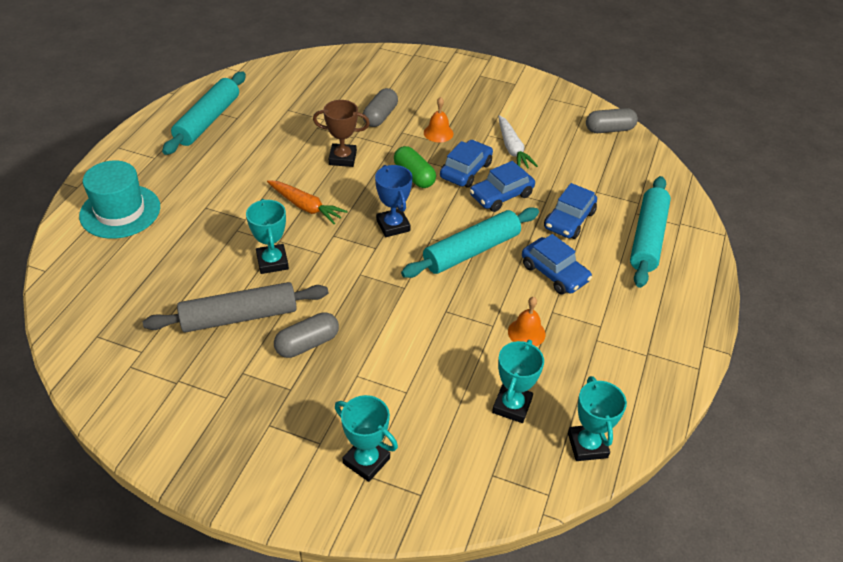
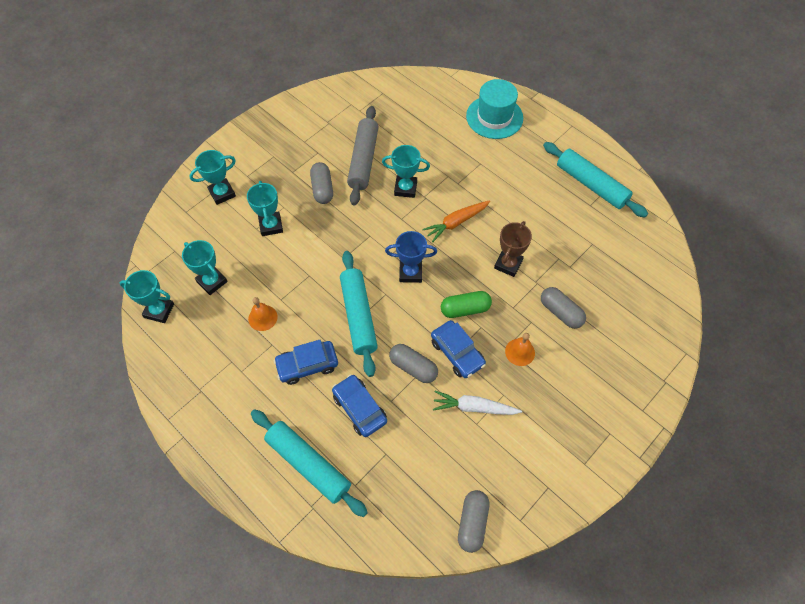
camera: 115 degrees right, 15 degrees up
blue car [470,161,535,212] -> grey capsule [389,344,438,383]
none -> turquoise trophy [247,181,283,236]

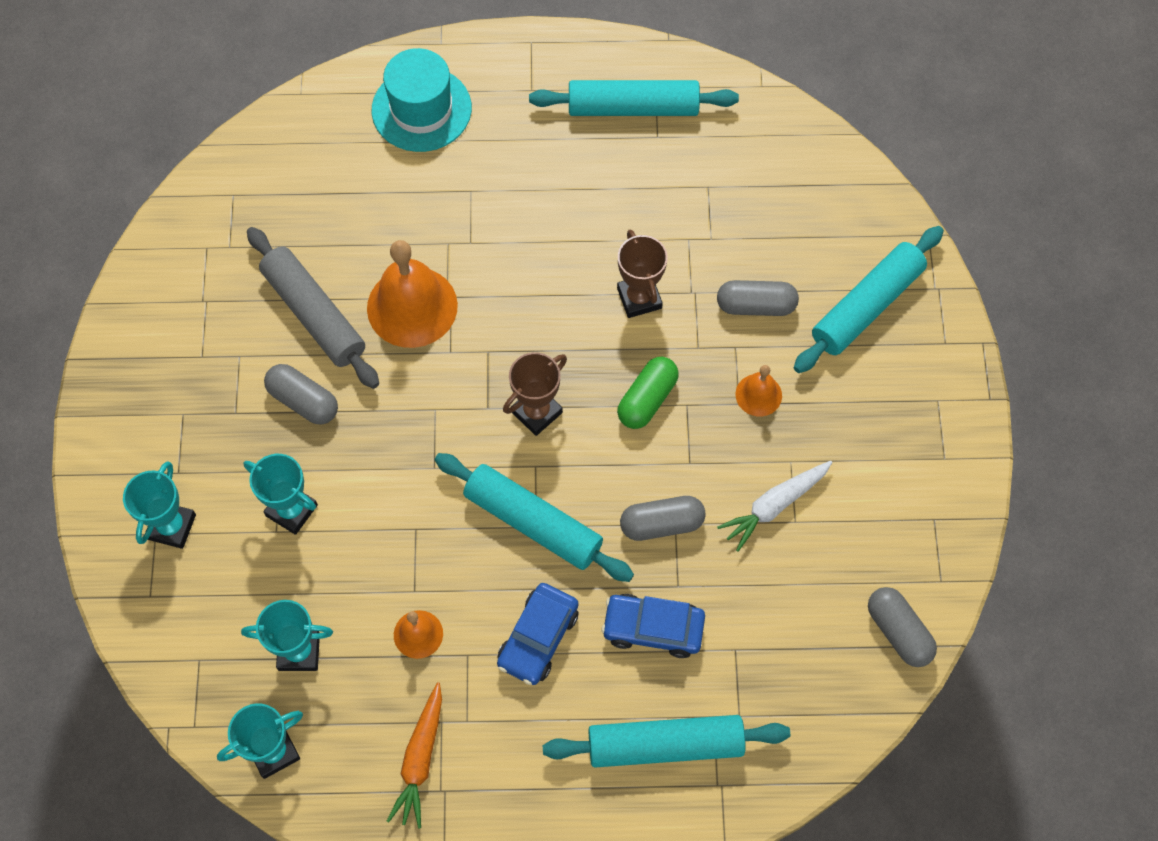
camera: 45 degrees left, 5 degrees up
turquoise trophy [382,145,430,198] -> orange bell [367,240,458,348]
blue trophy [385,231,437,283] -> brown trophy [503,352,567,436]
orange carrot [423,200,490,242] -> orange carrot moved to [387,682,442,829]
blue car [431,320,486,378] -> none
none -> turquoise rolling pin [794,226,944,373]

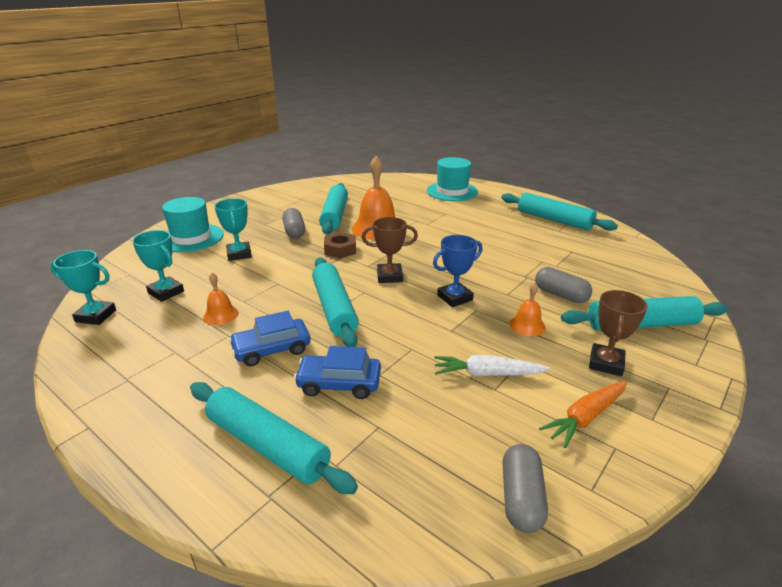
camera: 40 degrees right, 35 degrees down
turquoise trophy [123,461,196,549] -> turquoise hat [162,197,224,252]
grey rolling pin [247,227,379,389] -> turquoise rolling pin [319,183,348,235]
orange carrot [387,682,442,829] -> orange carrot moved to [539,381,627,448]
blue car [602,594,705,658] -> blue car turned 45 degrees counterclockwise [294,346,381,399]
brown trophy [617,229,668,318] -> brown trophy moved to [589,290,648,376]
green capsule [617,357,679,429] -> blue trophy [433,235,482,307]
grey capsule [620,496,706,541] -> none
none -> brown nut [324,232,356,259]

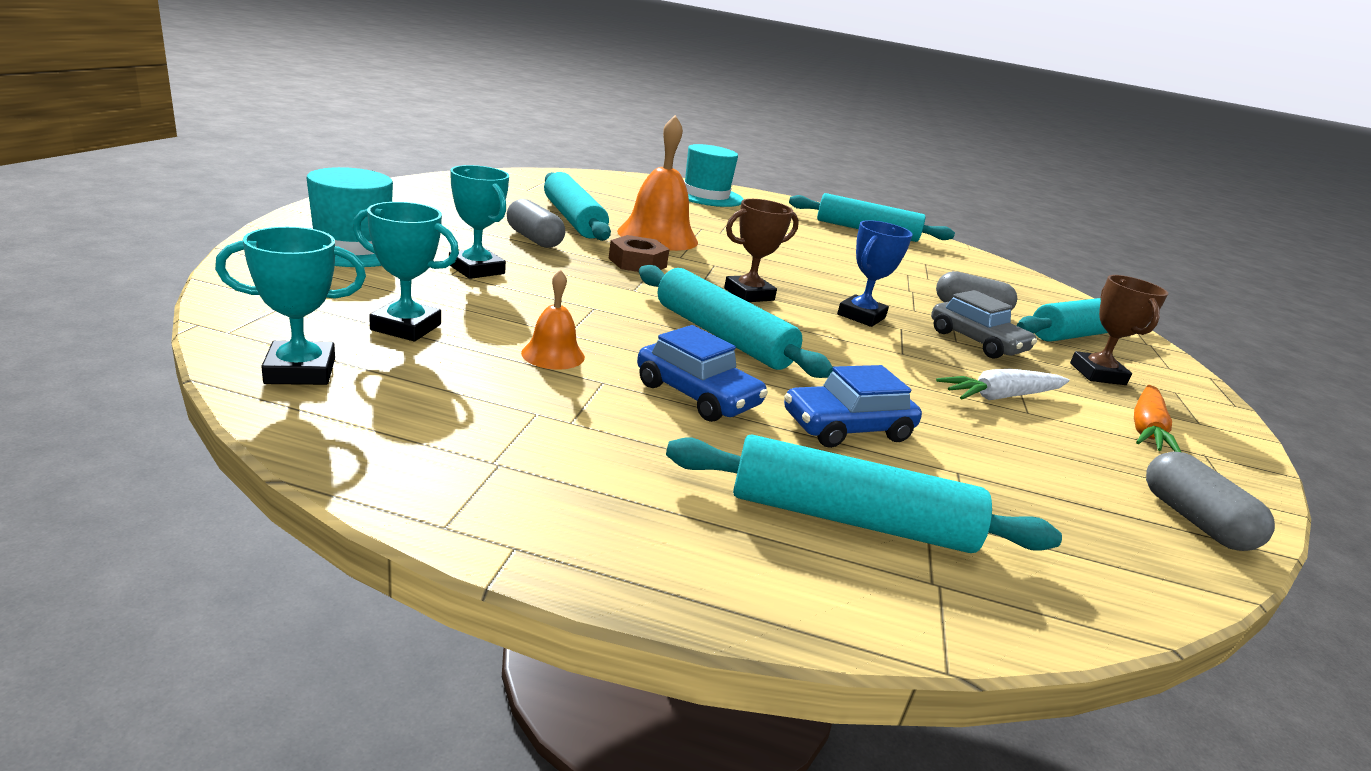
camera: 30 degrees left, 5 degrees down
blue car [229,311,311,366] -> blue car turned 90 degrees counterclockwise [637,325,768,422]
orange bell [509,282,546,336] -> grey car [931,290,1037,359]

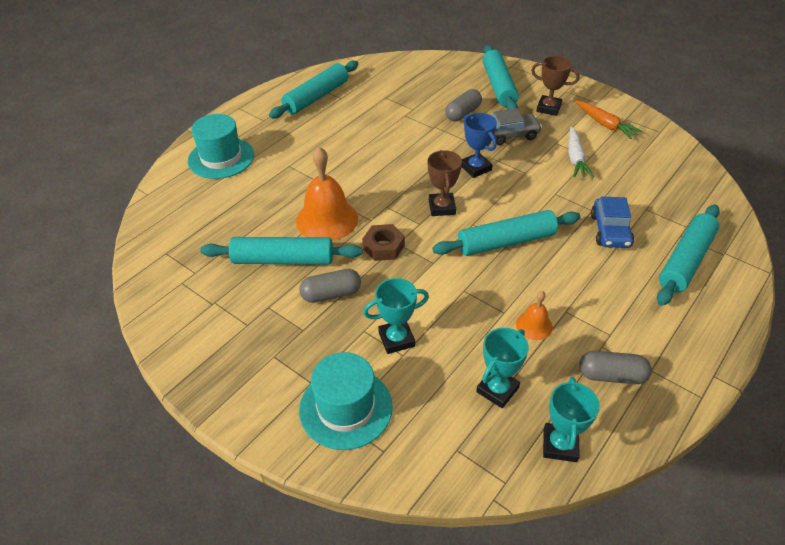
camera: 60 degrees left, 20 degrees up
blue car [637,325,768,422] -> none
grey capsule [1146,451,1275,551] -> grey capsule moved to [579,351,652,384]

